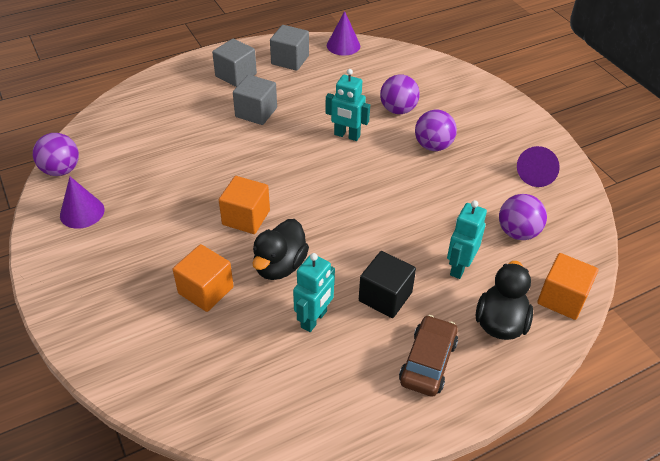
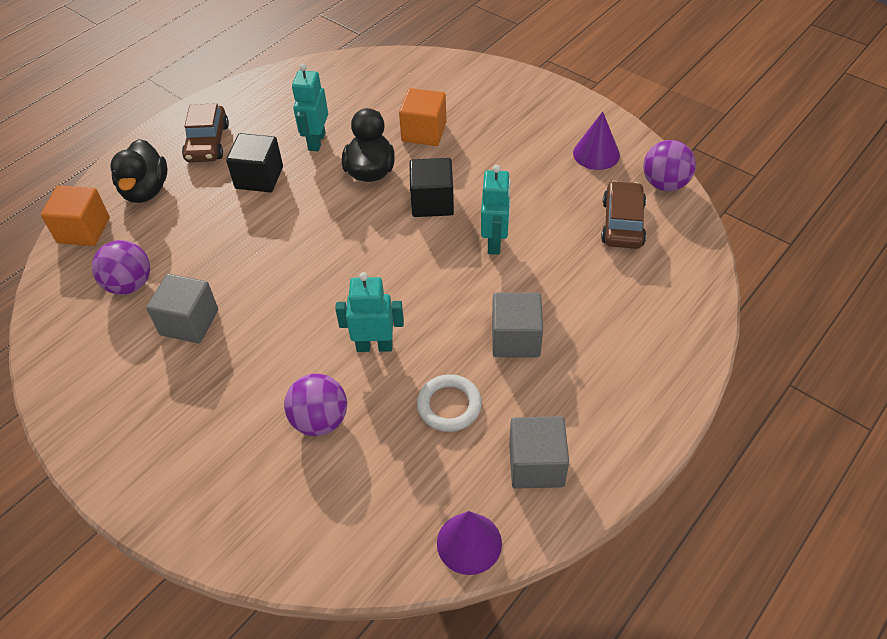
camera: 160 degrees right, 5 degrees up
grey cube [212,39,257,87] -> grey cube moved to [146,274,218,343]
orange cube [219,176,270,234] -> black cube [409,158,454,217]
purple ball [415,110,457,151] -> none
turquoise robot [447,200,487,279] -> turquoise robot moved to [481,165,511,255]
purple cone [517,146,560,187] -> none
none -> white ring [417,374,482,432]
none -> brown car [601,181,646,249]

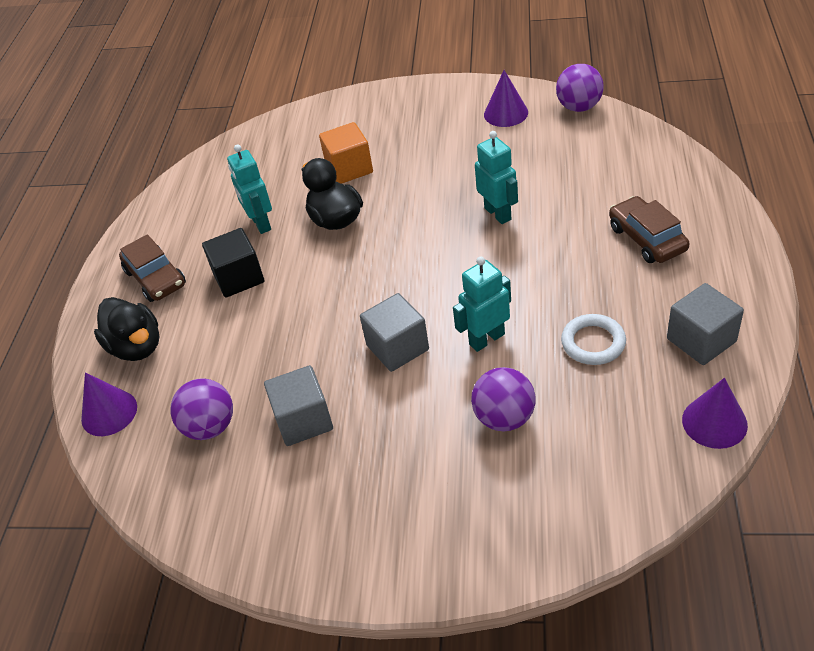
camera: 30 degrees left, 5 degrees down
orange cube [41,185,110,246] -> purple cone [81,372,137,436]
black cube [409,158,454,217] -> none
grey cube [492,292,543,357] -> grey cube moved to [360,293,429,372]
brown car [601,181,646,249] -> brown car moved to [609,196,690,263]

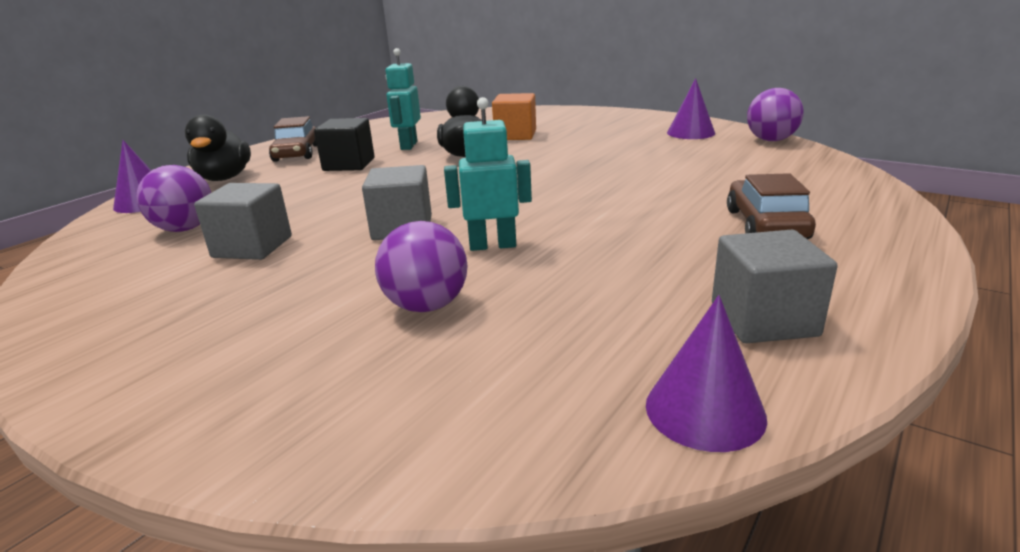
camera: 25 degrees right, 20 degrees down
turquoise robot [475,131,518,224] -> none
white ring [561,314,626,365] -> none

